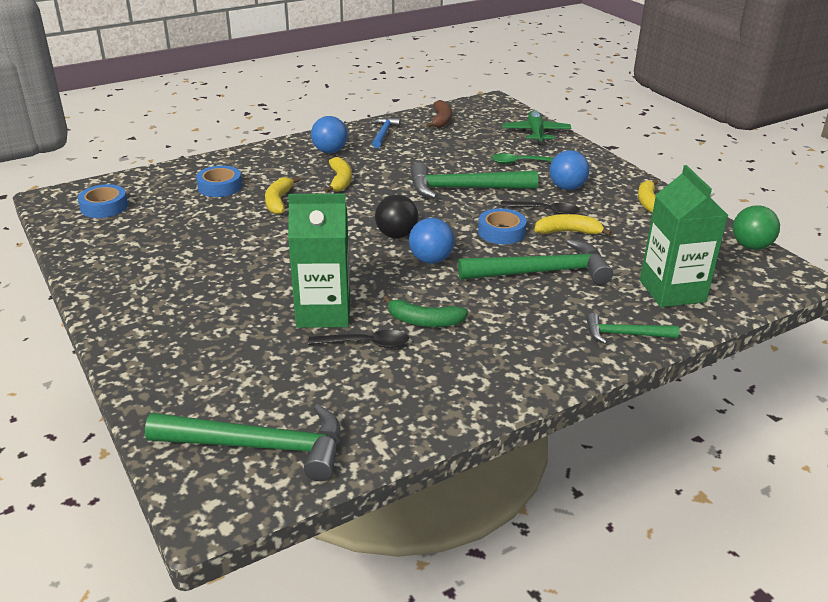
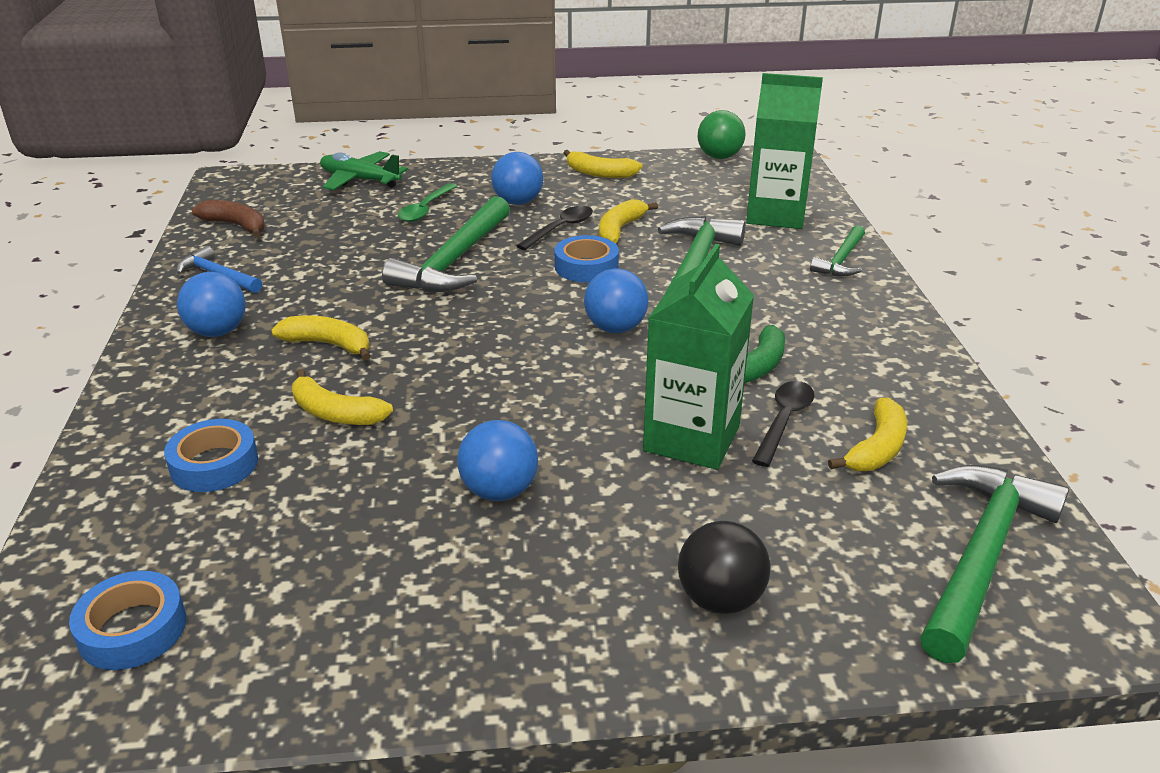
camera: 65 degrees left, 0 degrees up
black ball [375,195,419,238] -> black ball moved to [678,521,771,614]
none -> blue ball [457,420,538,501]
none -> yellow banana [828,398,907,471]

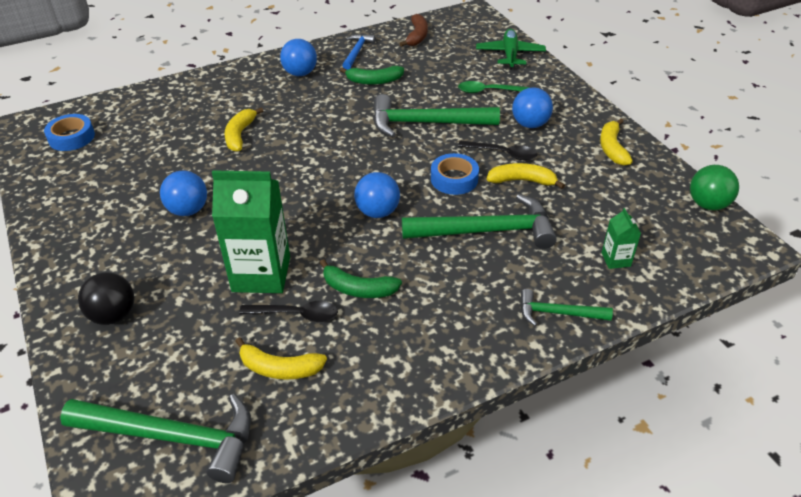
camera: 70 degrees right, 10 degrees up
blue tape [164,419,258,492] -> none
yellow banana [271,315,371,360] -> none
green carton [746,73,823,229] -> green carton [602,208,641,269], size x0.46
none -> green banana [340,66,404,85]

